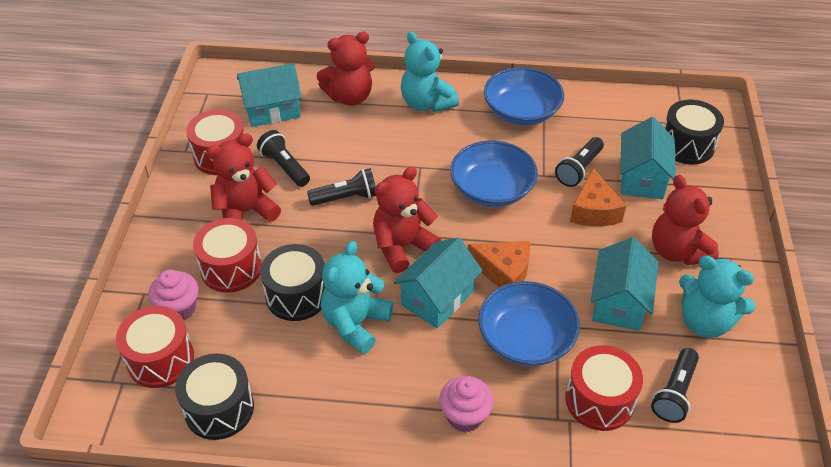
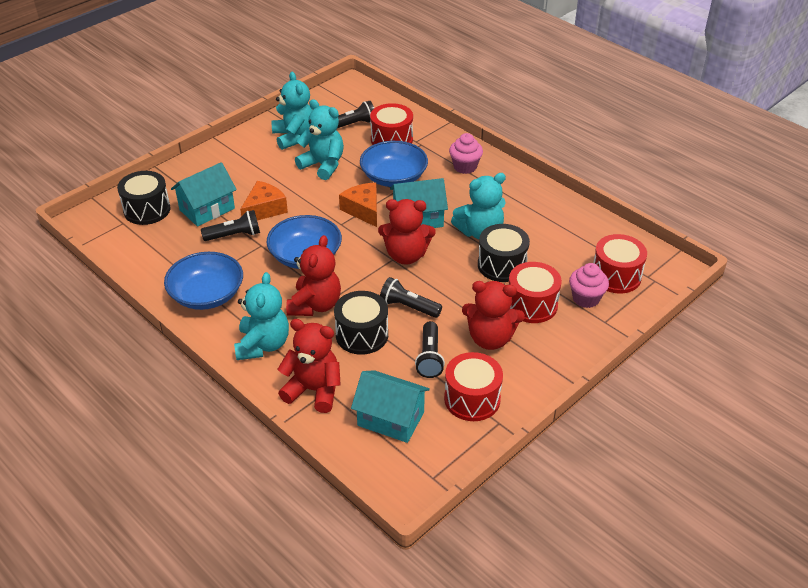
camera: 140 degrees left, 5 degrees down
black drum [175,354,254,440] -> black drum moved to [334,291,388,355]
turquoise house [591,237,659,331] -> turquoise teddy bear [295,99,344,180]
red teddy bear [652,175,719,265] -> red teddy bear moved to [286,235,341,316]

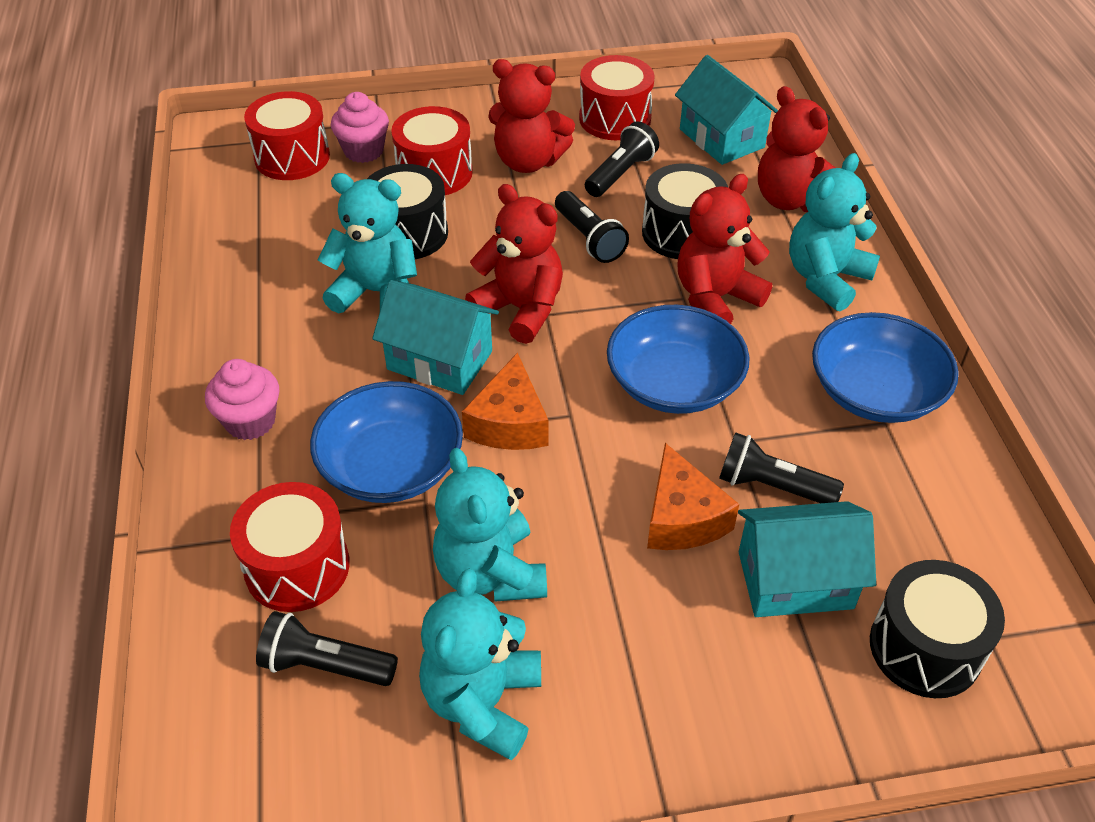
camera: 145 degrees left, 5 degrees up
orange cheese [240,181,288,220] -> orange cheese turned 90 degrees counterclockwise [647,443,739,550]
red teddy bear [462,281,525,350] -> red teddy bear turned 150 degrees clockwise [488,59,575,173]

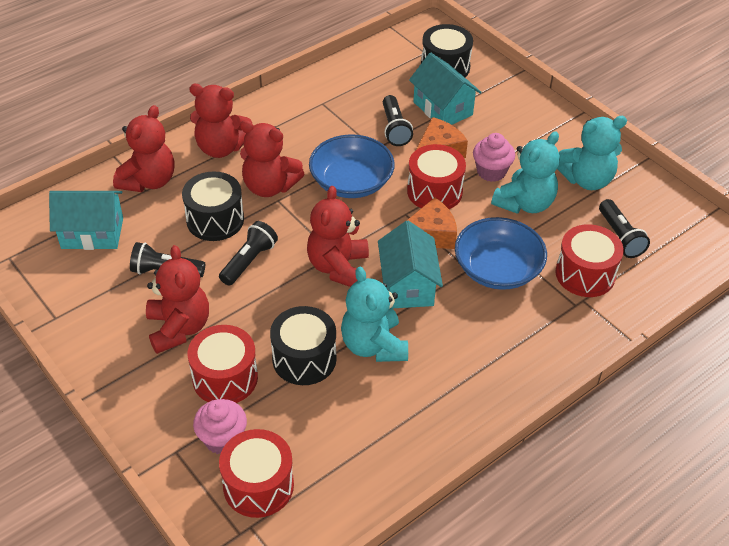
camera: 120 degrees left, 0 degrees up
pink cupcake [205,359,279,440] -> pink cupcake moved to [473,133,515,182]
red drum [579,55,655,140] -> red drum moved to [407,144,466,209]
turquoise house [675,55,778,165] -> turquoise house turned 60 degrees clockwise [49,191,123,250]
turquoise teddy bear [789,153,880,311] -> red teddy bear [189,84,252,158]
blue bowl [812,312,959,423] -> none

